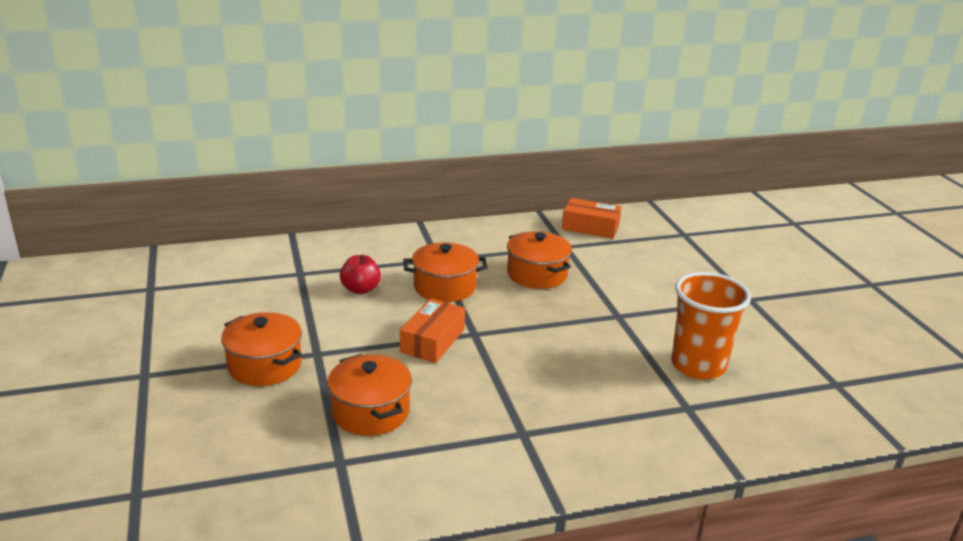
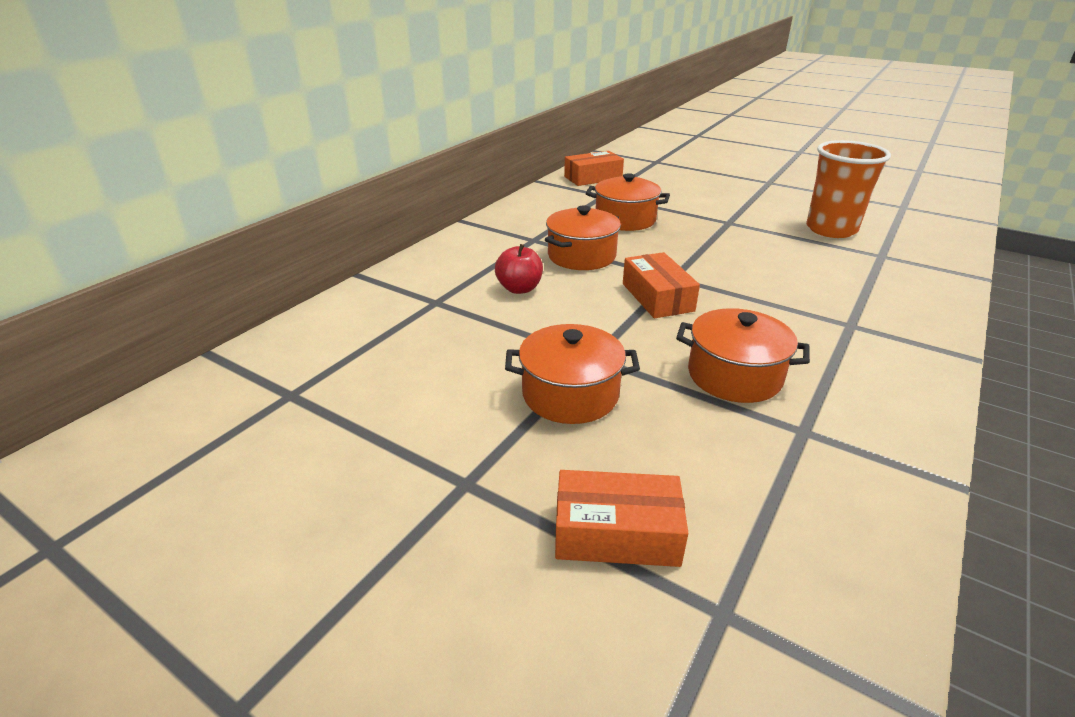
camera: 40 degrees left, 5 degrees up
none -> orange box [555,470,688,567]

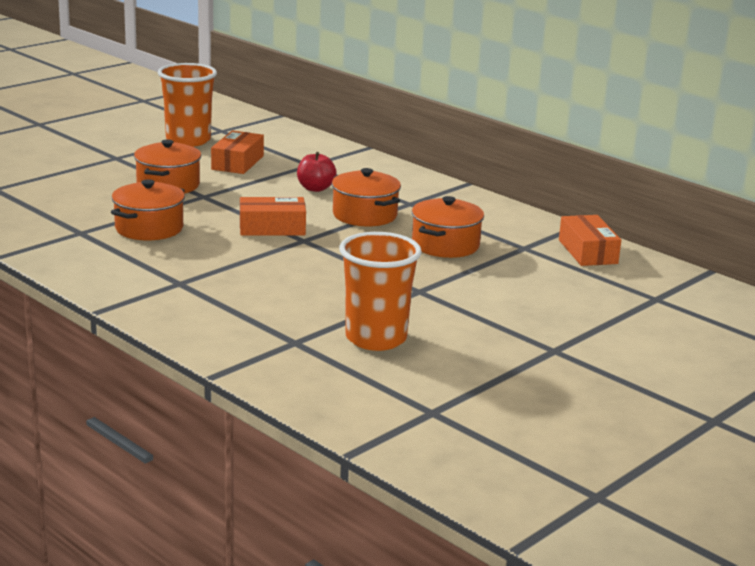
camera: 100 degrees right, 10 degrees down
orange box [555,470,688,567] -> orange box moved to [211,131,264,174]
none -> orange cup [158,63,217,147]

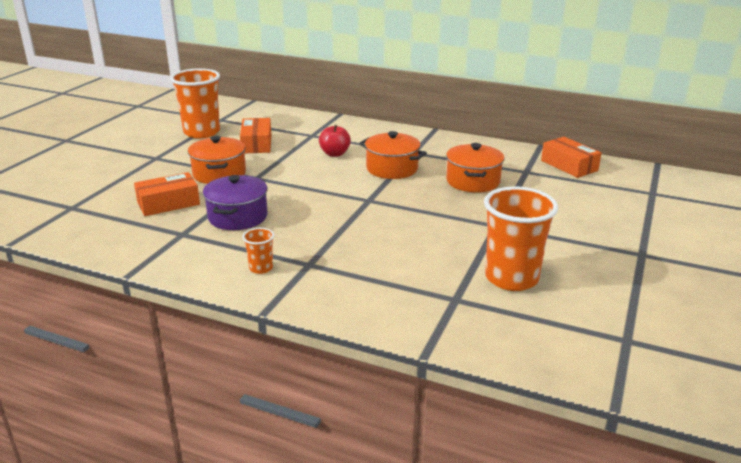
camera: 20 degrees left, 5 degrees up
orange pot [111,179,185,240] -> purple pot [203,175,268,230]
orange box [240,197,306,236] -> orange box moved to [134,172,200,216]
none -> orange cup [242,228,274,274]

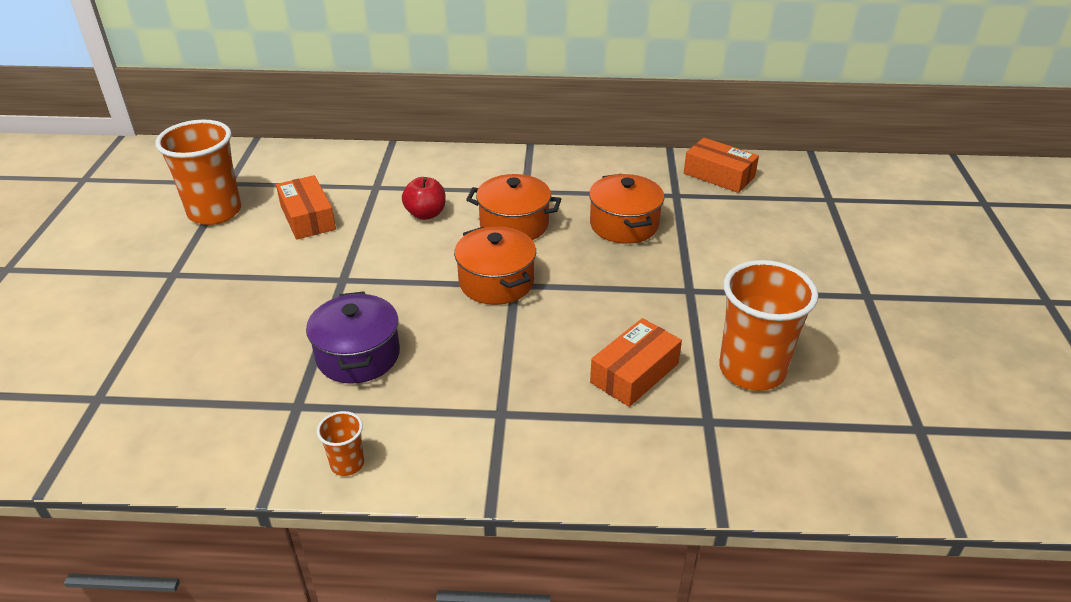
camera: 20 degrees left, 10 degrees up
orange box [134,172,200,216] -> orange box moved to [590,318,682,407]
orange pot [188,136,246,184] -> orange pot moved to [454,227,536,305]
orange cup [242,228,274,274] -> orange cup moved to [317,411,364,476]

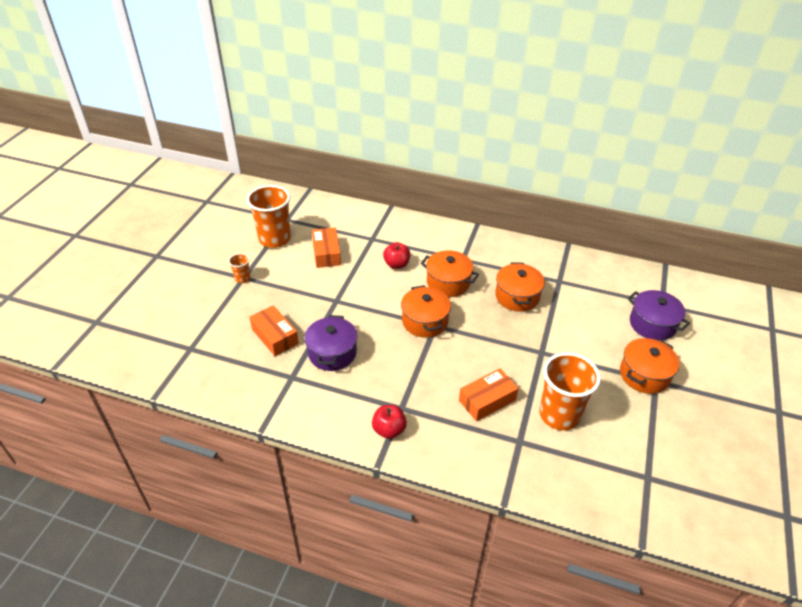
camera: 15 degrees right, 5 degrees up
orange cup [317,411,364,476] -> orange cup moved to [229,253,250,283]
orange box [684,138,759,193] -> orange box moved to [249,305,299,356]
none -> red apple [372,405,407,439]
none -> orange pot [620,338,679,394]
none -> purple pot [628,290,690,340]

